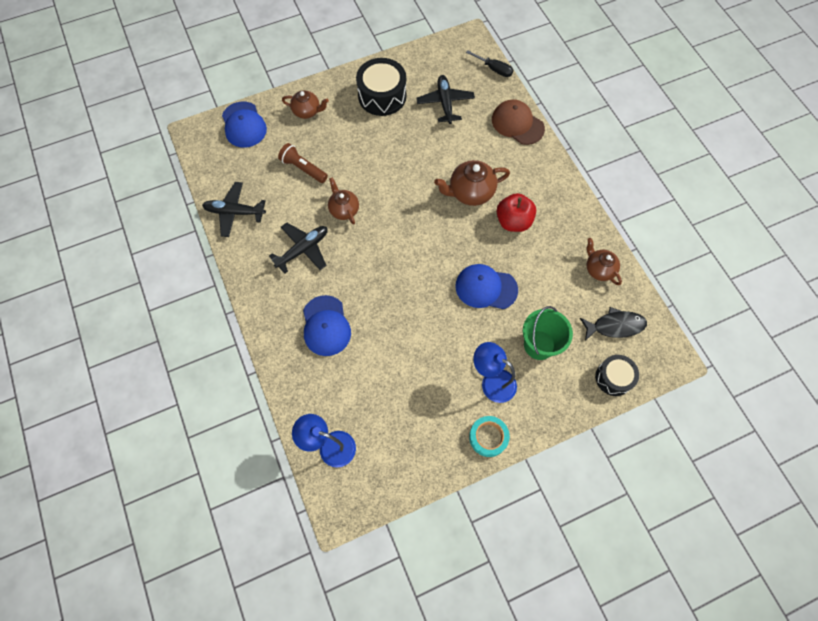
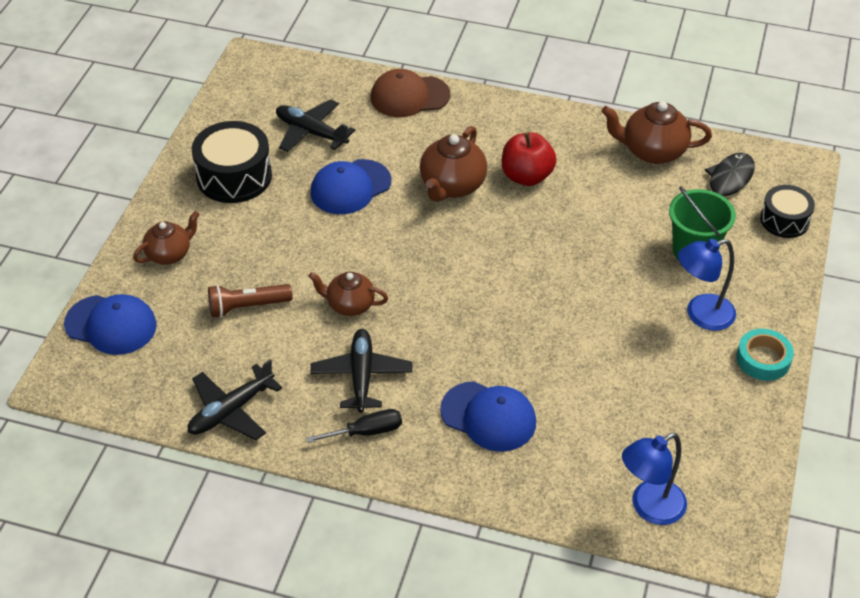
camera: 50 degrees left, 20 degrees down
blue cap [455,264,518,309] -> blue cap moved to [310,159,391,214]
black screwdriver [466,50,513,77] -> black screwdriver moved to [306,409,402,443]
brown teapot [587,238,622,285] -> brown teapot [601,101,712,164], size x1.52

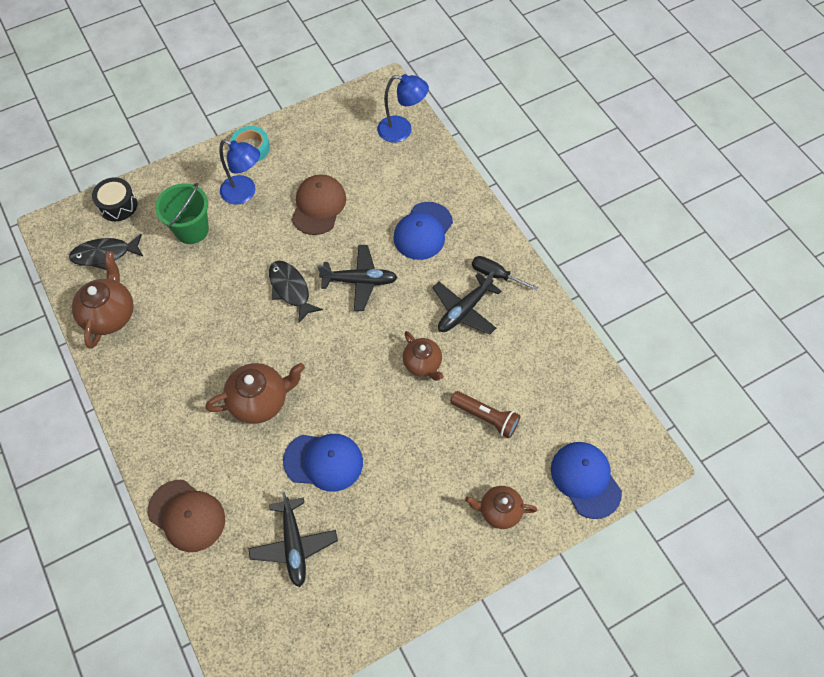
camera: 135 degrees left, 15 degrees up
black plane [188,359,282,440] -> black plane moved to [318,245,398,311]
black drum [192,121,272,203] -> none
blue cap [440,381,536,452] -> blue cap turned 135 degrees counterclockwise [393,202,453,260]
red apple [502,132,557,186] -> none
brown teapot [601,101,712,164] -> brown teapot turned 135 degrees counterclockwise [72,251,134,349]
none -> black fish [269,261,323,323]
none -> brown cap [292,174,346,235]

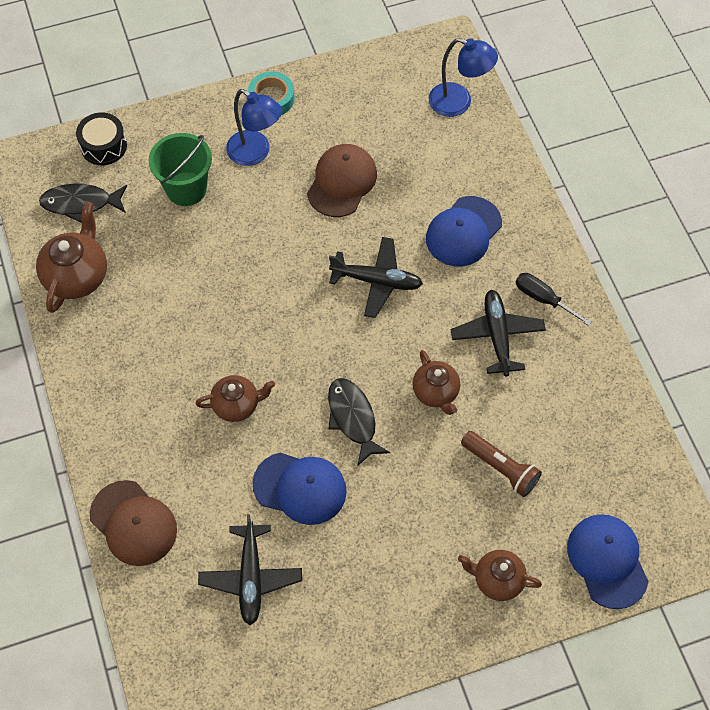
camera: 10 degrees right, 0 degrees up
brown teapot [205,363,305,424] -> brown teapot [195,375,275,422], size x0.66
black fish [269,261,323,323] -> black fish moved to [328,378,390,466]
black plane [432,271,501,334] -> black plane turned 120 degrees clockwise [451,290,546,377]

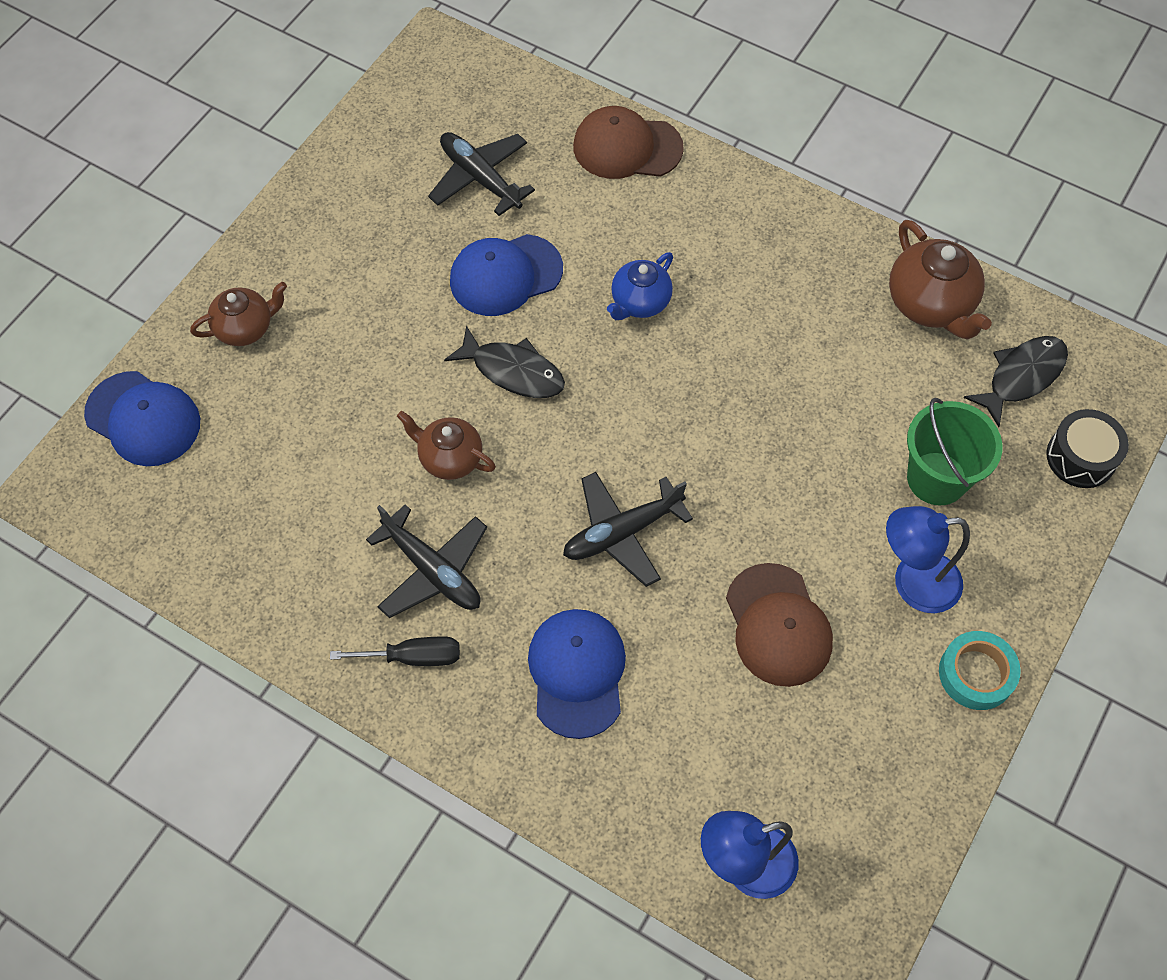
camera: 140 degrees right, 0 degrees up
brown teapot [195,375,275,422] -> blue teapot [607,252,673,320]
brown flashlight [461,431,542,497] -> none

